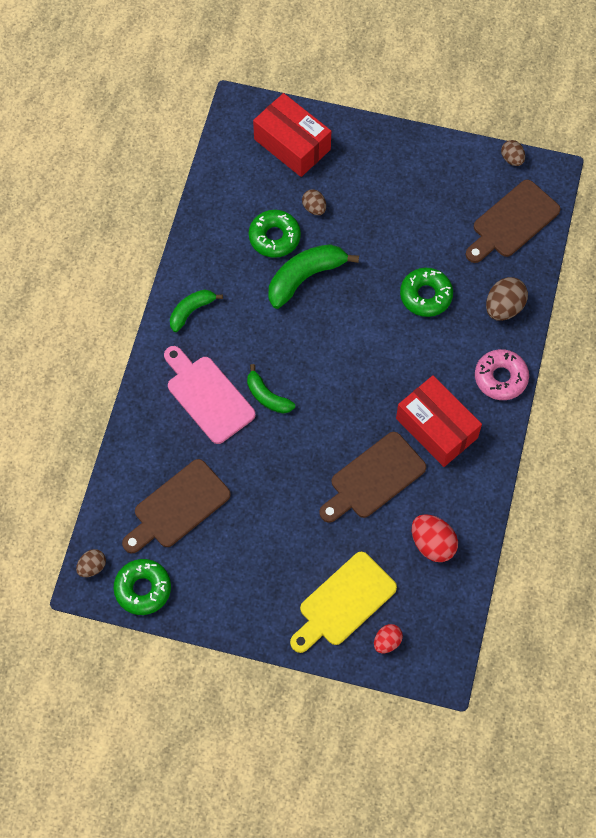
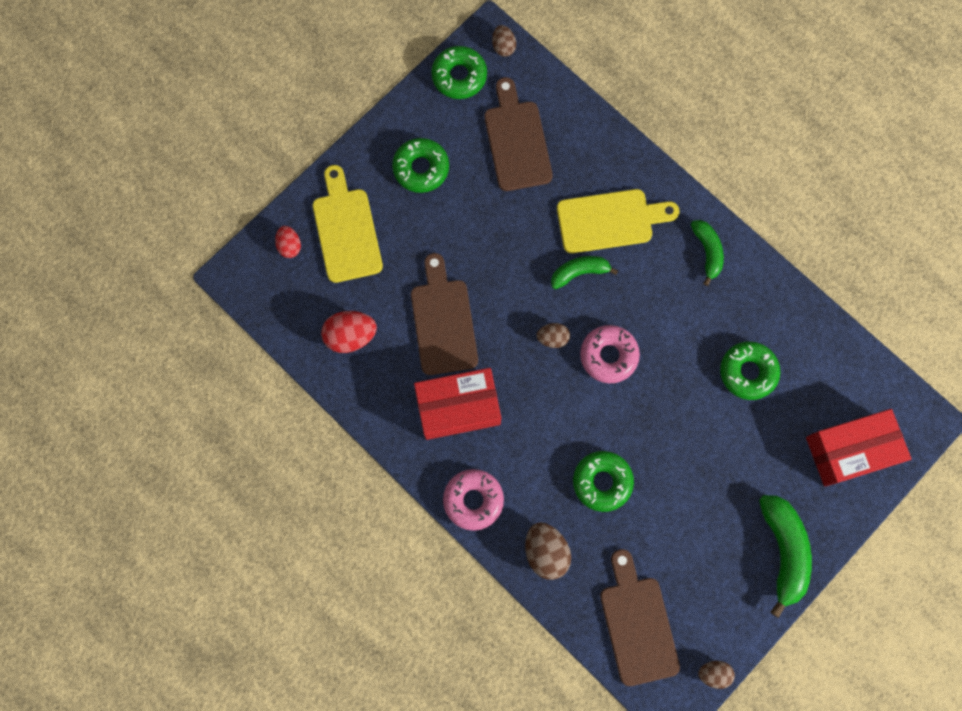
camera: 120 degrees right, 10 degrees up
pink cutting board [164,346,255,444] -> yellow cutting board [557,189,679,253]
green banana [269,244,359,309] -> green banana moved to [759,495,812,618]
brown egg [302,189,326,215] -> brown egg moved to [537,323,570,348]
none -> green donut [392,138,449,193]
none -> pink donut [580,325,640,383]

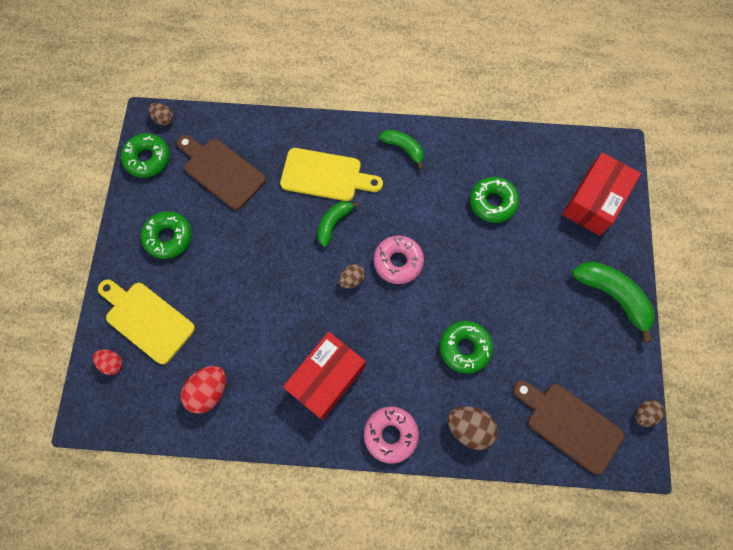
camera: 40 degrees left, 5 degrees down
brown cutting board [411,253,478,375] -> none
yellow cutting board [557,189,679,253] -> yellow cutting board turned 60 degrees clockwise [280,148,383,201]

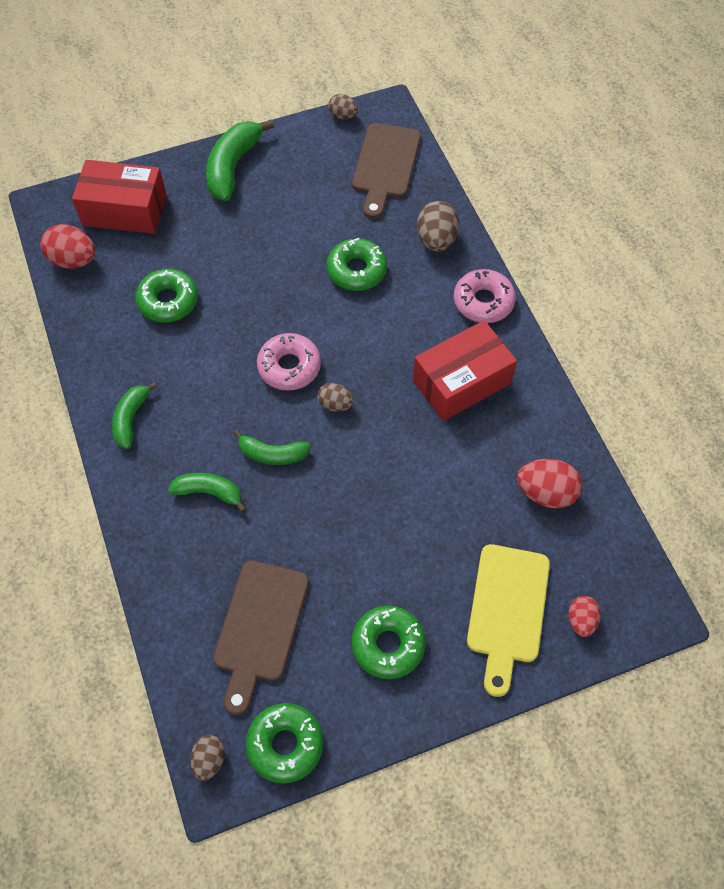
camera: 115 degrees left, 10 degrees down
yellow cutting board [280,148,383,201] -> green banana [168,473,246,512]
red box [283,332,366,420] -> red box turned 45 degrees counterclockwise [413,320,517,421]
none -> red egg [40,224,95,269]

